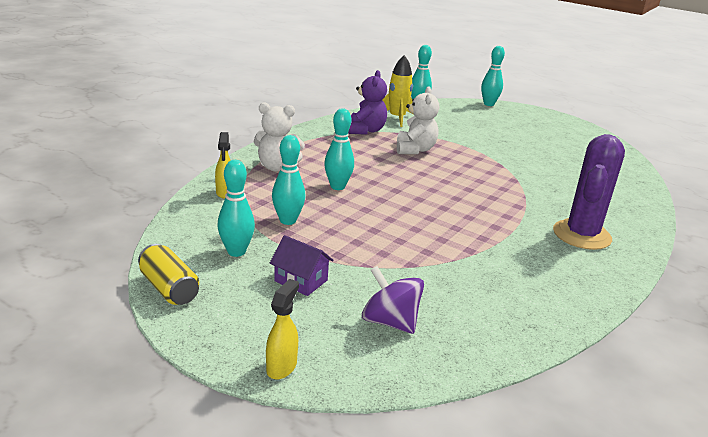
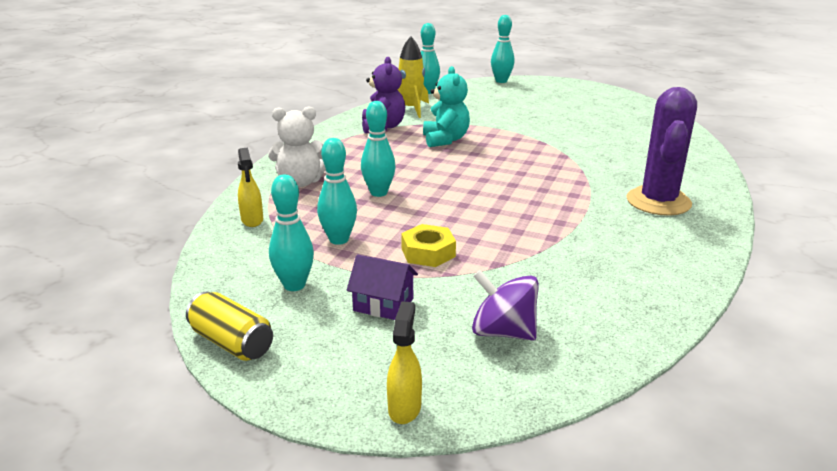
camera: 10 degrees left, 0 degrees up
white teddy bear [397,87,439,154] -> turquoise teddy bear [423,66,470,147]
none -> yellow nut [401,224,456,267]

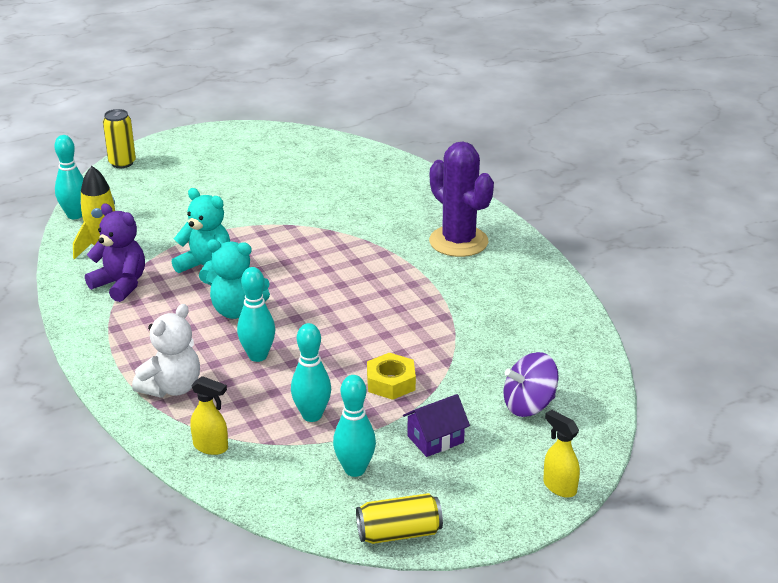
camera: 50 degrees left, 5 degrees up
turquoise bowling pin [491,15,514,83] -> yellow can [103,109,136,168]
none -> turquoise teddy bear [206,239,270,319]

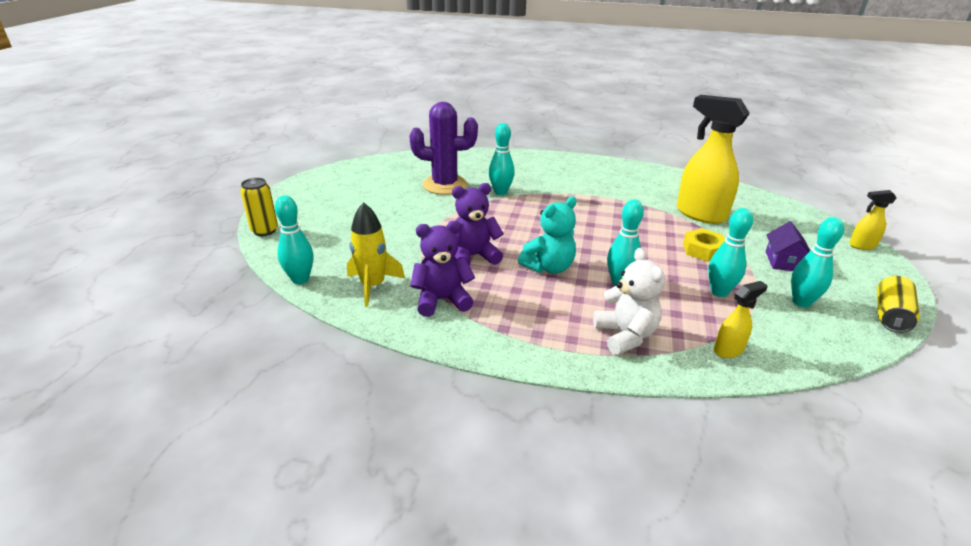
camera: 50 degrees left, 0 degrees up
turquoise teddy bear [172,188,230,284] -> purple teddy bear [452,183,504,265]
purple cactus [429,142,494,257] -> purple cactus moved to [409,102,478,195]
purple spinning top [504,352,559,417] -> none
none -> turquoise bowling pin [489,123,515,195]
none -> yellow spray bottle [677,95,750,224]

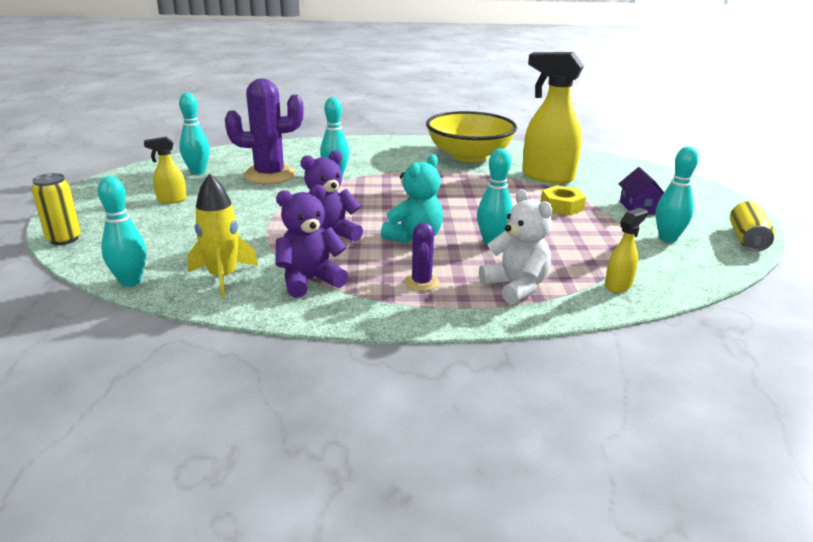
camera: 15 degrees left, 5 degrees down
turquoise bowling pin [708,208,753,297] -> turquoise bowling pin moved to [179,93,210,175]
yellow spray bottle [849,190,897,250] -> yellow spray bottle moved to [144,137,187,204]
none -> purple cactus [404,223,439,291]
none -> yellow bowl [426,111,517,162]

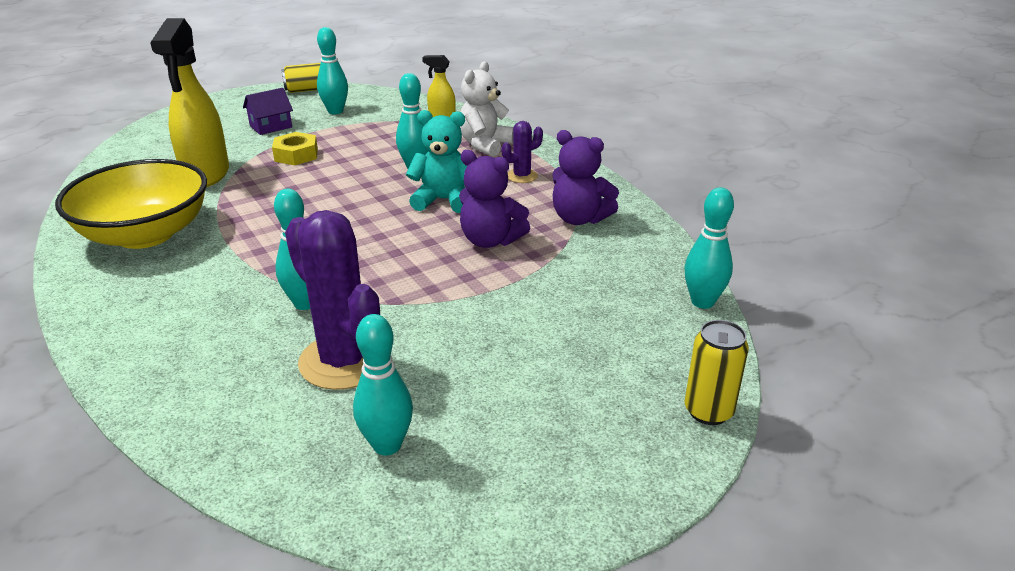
camera: 120 degrees left, 5 degrees up
yellow spray bottle [144,137,187,204] -> none
yellow rocket [188,174,258,298] -> none

